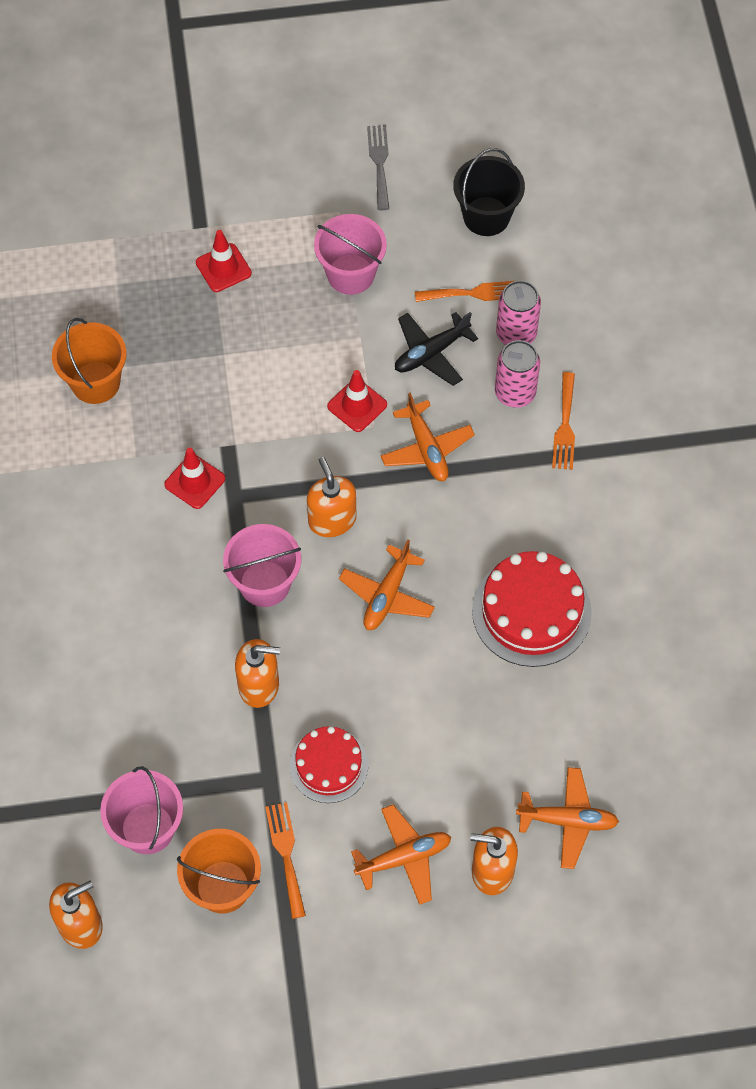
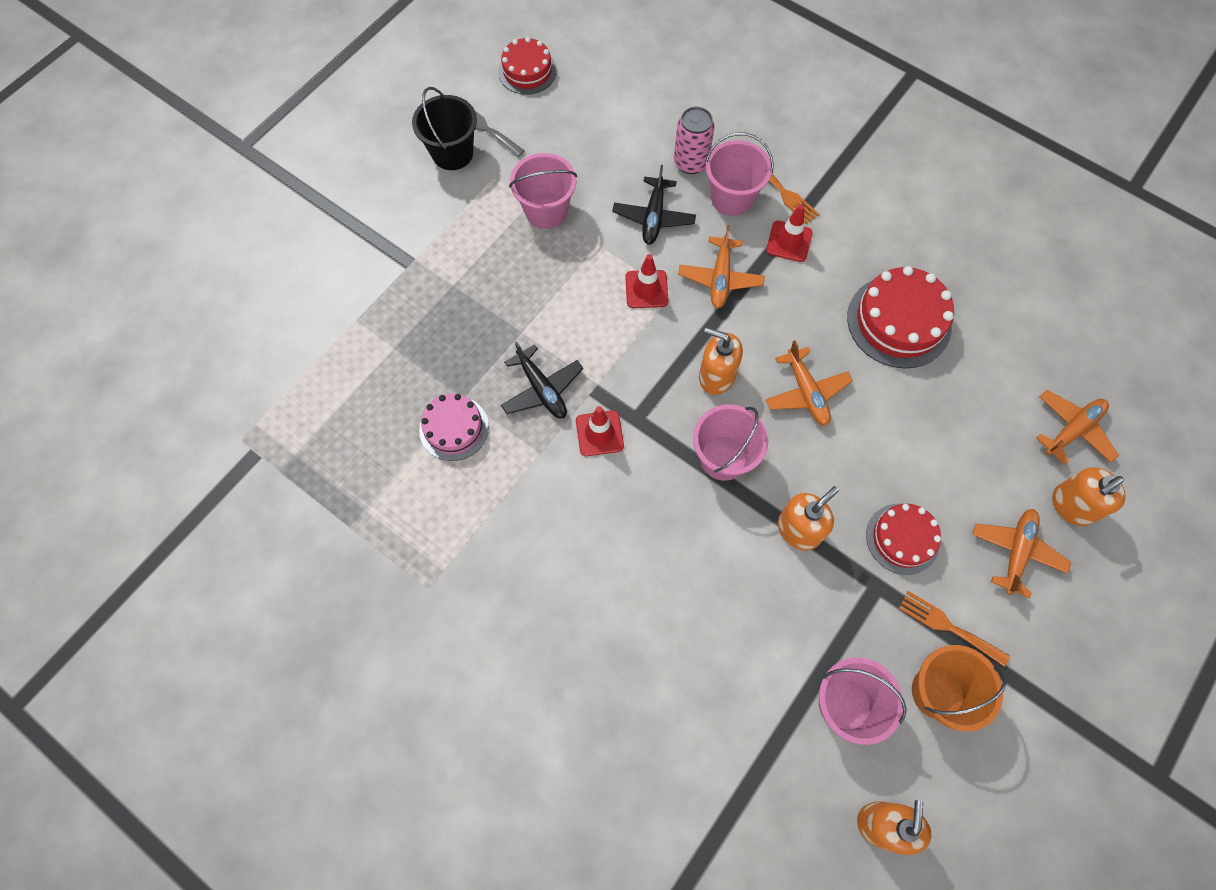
camera: 45 degrees left, 5 degrees up
orange bucket [52,318,127,404] -> pink cake [419,394,489,461]
red traffic cone [196,230,252,292] -> red traffic cone moved to [766,204,812,262]
orange plane [381,392,475,481] -> orange plane turned 75 degrees clockwise [678,225,765,308]
orange fork [415,280,519,302] -> none
black bucket [453,148,525,236] -> black bucket moved to [412,87,477,170]
pink can [495,340,540,408] -> pink bucket [705,132,774,216]
none -> red cake [498,37,557,95]
none -> black plane [501,341,583,419]

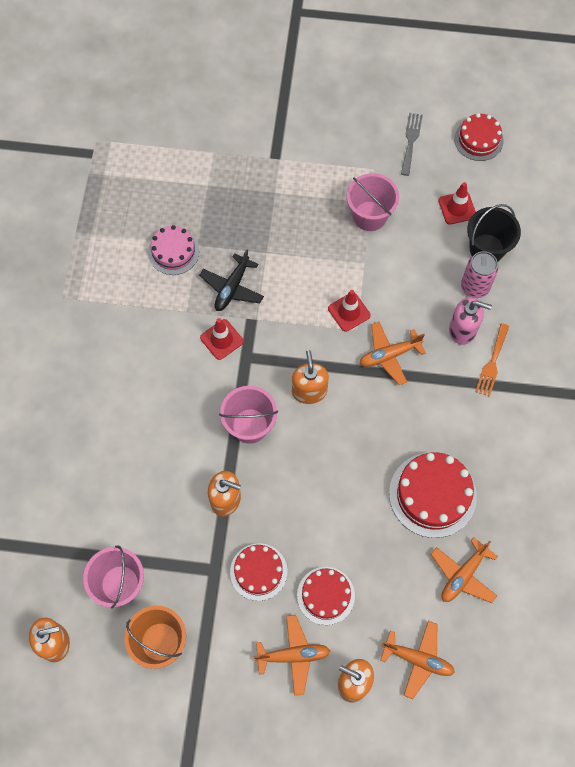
camera: 60 degrees right, 0 degrees up
black bucket [412,87,477,170] -> black bucket moved to [467,204,521,262]
black plane [612,165,696,245] -> none
pink bucket [705,132,774,216] -> pink soap dispenser [449,297,492,345]
orange plane [765,340,853,426] -> orange plane moved to [431,537,498,603]
red traffic cone [766,204,812,262] -> red traffic cone moved to [438,182,476,225]
orange fork [899,591,1010,667] -> none
none -> red cake [297,567,355,625]

